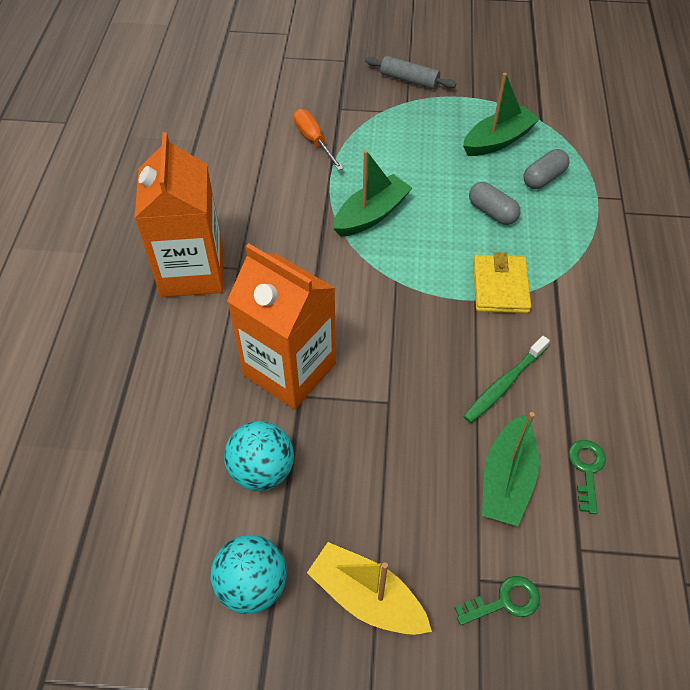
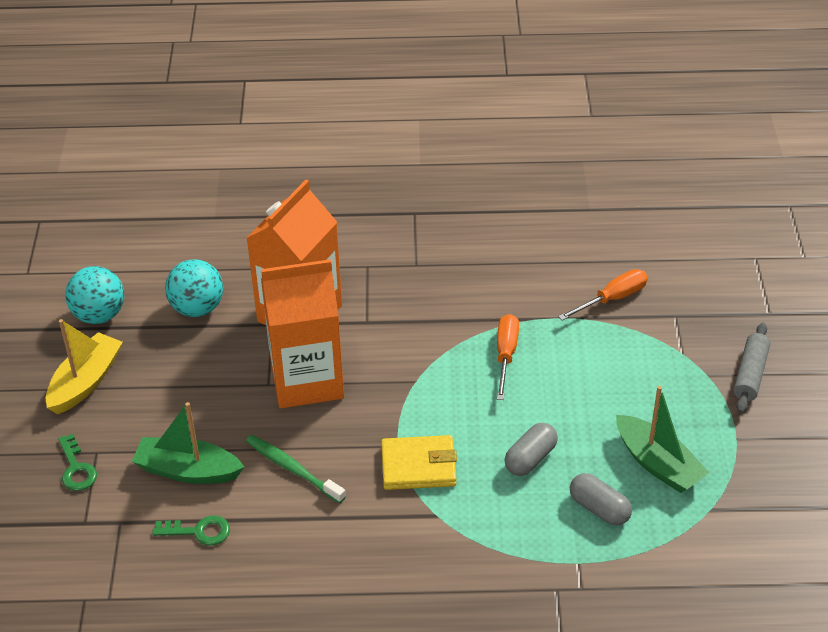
camera: 85 degrees right, 10 degrees down
orange carton [135,132,223,297] -> orange carton moved to [261,259,344,408]
green boat [333,150,412,237] -> orange screwdriver [497,314,519,400]

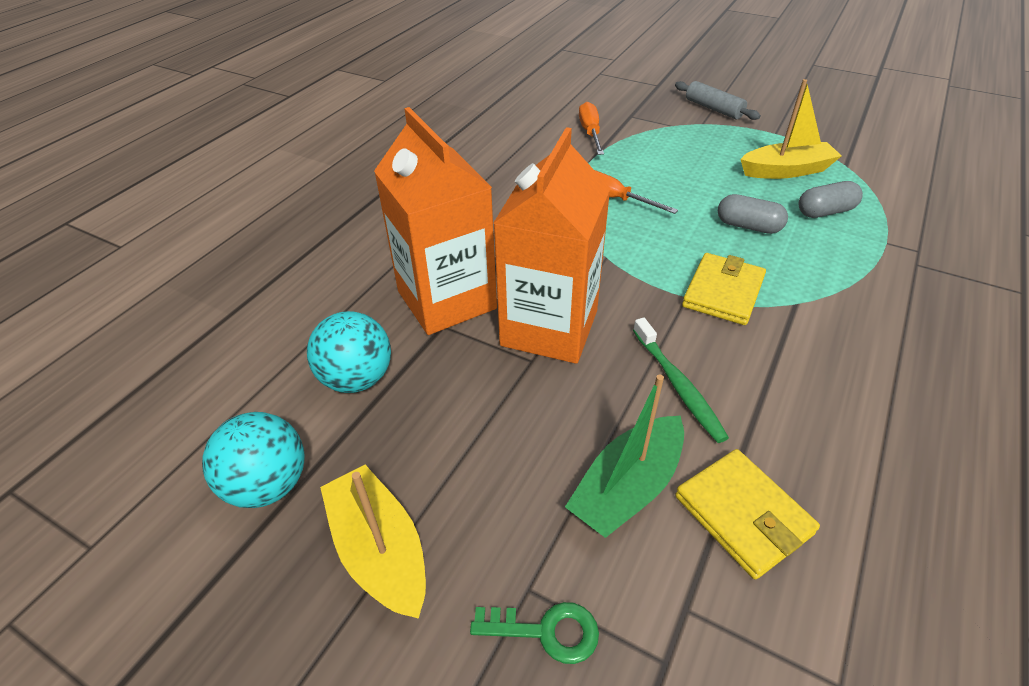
camera: 60 degrees left, 0 degrees up
green key [152,516,230,545] -> yellow wallet [675,449,820,580]
green toothbrush [246,435,346,503] -> green toothbrush turned 90 degrees counterclockwise [633,317,729,443]
grey capsule [505,423,558,476] -> grey capsule turned 45 degrees counterclockwise [718,194,788,234]
green boat [616,386,709,493] -> yellow boat [740,79,842,179]

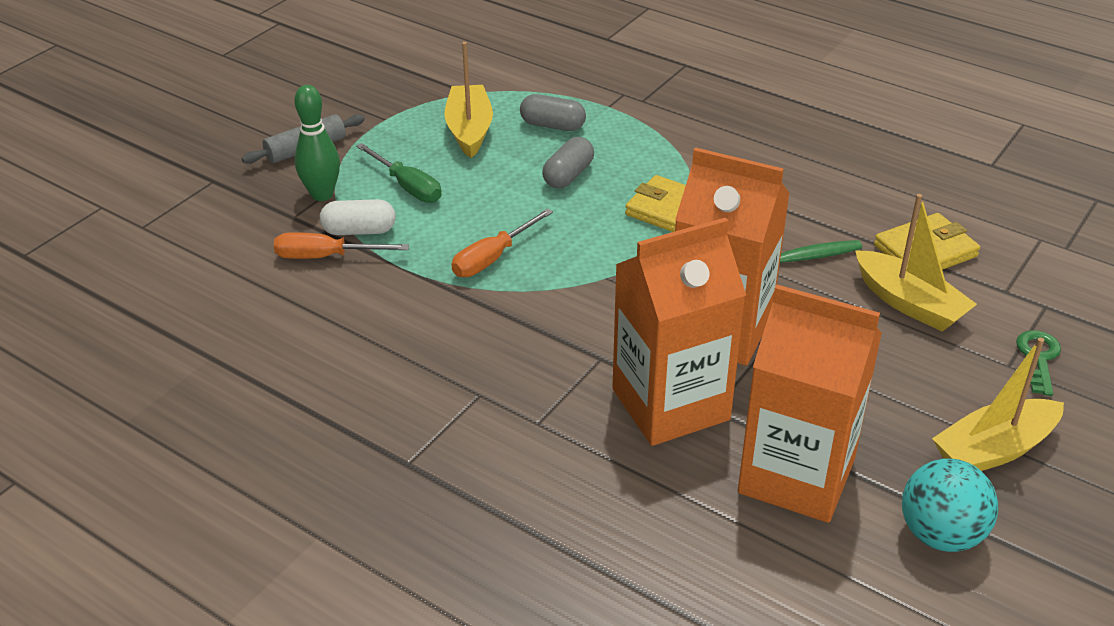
camera: 85 degrees left, 5 degrees down
turquoise ball [307,311,391,393] -> orange carton [738,285,882,523]
green boat [565,374,684,538] -> yellow boat [855,194,977,332]
grey capsule [799,181,863,218] -> grey capsule turned 60 degrees counterclockwise [520,94,586,131]
none -> green bowling pin [294,85,340,201]
none -> white capsule [320,199,396,235]
none -> green screwdriver [356,143,442,203]

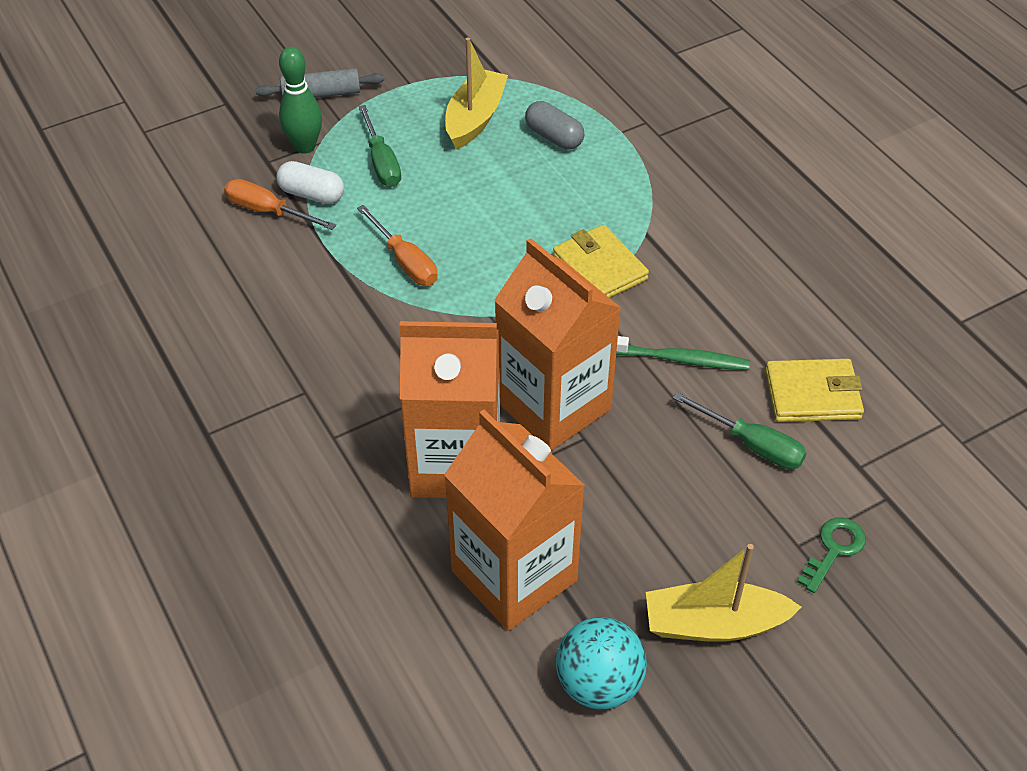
camera: 25 degrees right, 10 degrees up
orange screwdriver [451,208,553,277] -> orange screwdriver turned 105 degrees counterclockwise [357,205,438,285]
grey capsule [542,137,594,189] -> none
yellow boat [855,194,977,332] -> green screwdriver [673,392,806,469]

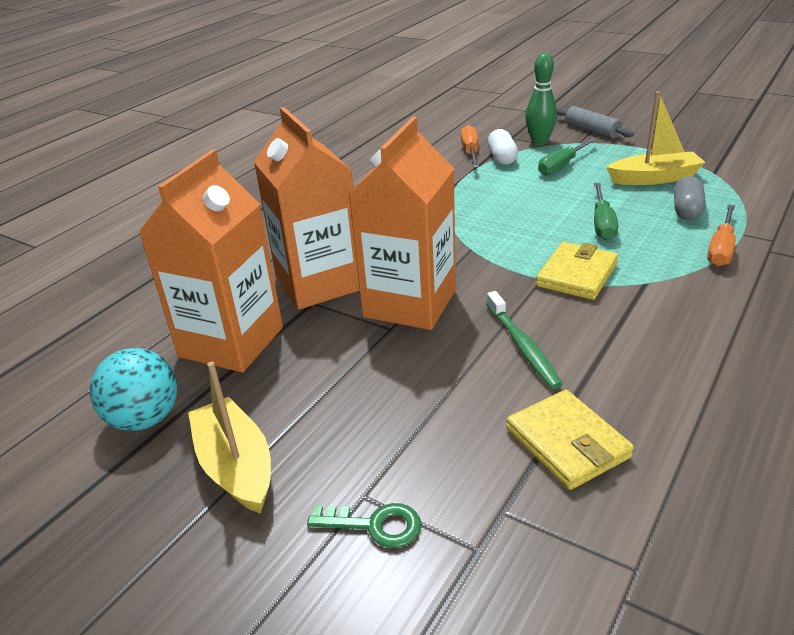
camera: 65 degrees right, 15 degrees down
orange screwdriver [357,205,438,285] -> orange screwdriver moved to [707,204,736,267]
green screwdriver [673,392,806,469] -> green screwdriver moved to [594,183,618,240]

